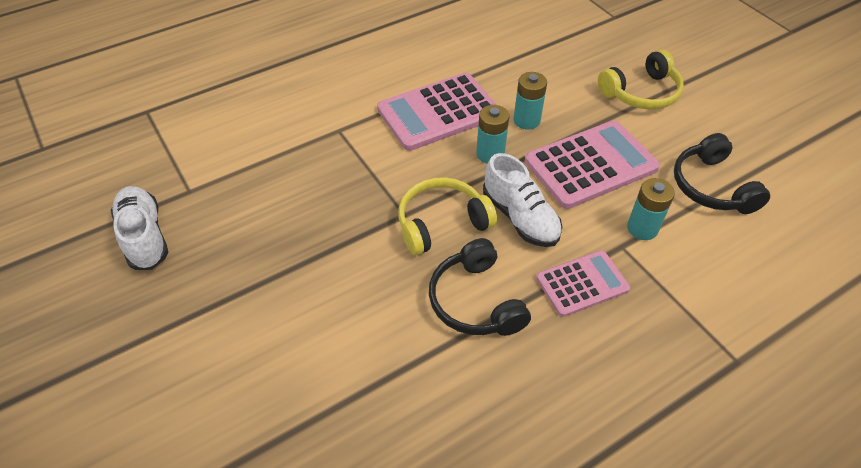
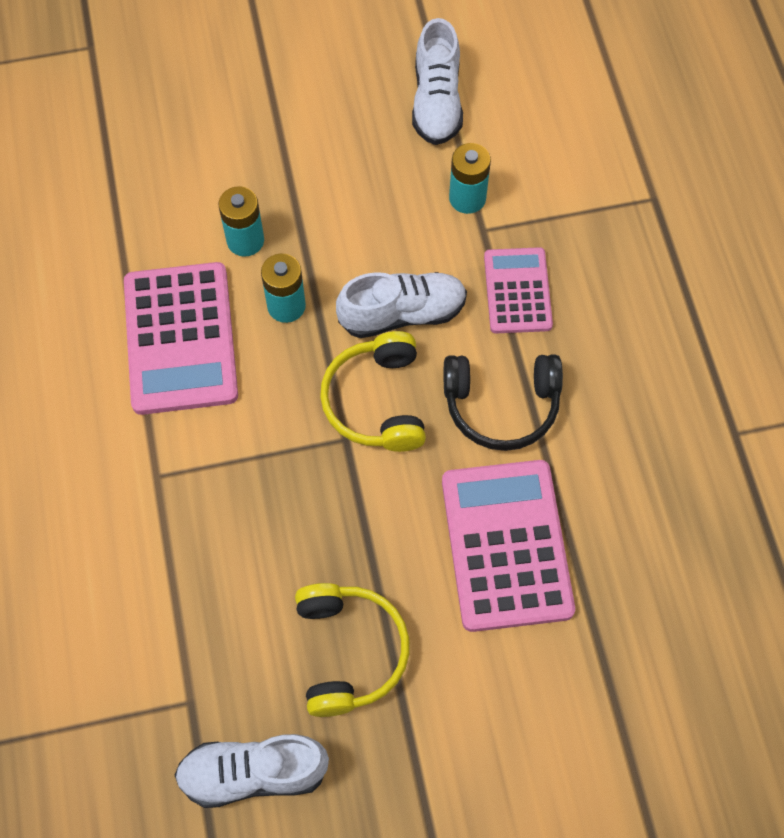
camera: 70 degrees left, 15 degrees up
pink calculator [525,120,660,209] -> pink calculator moved to [442,460,575,632]
yellow headphones [598,50,684,109] -> yellow headphones moved to [295,583,410,717]
black headphones [674,133,770,214] -> white shoe [412,18,463,145]

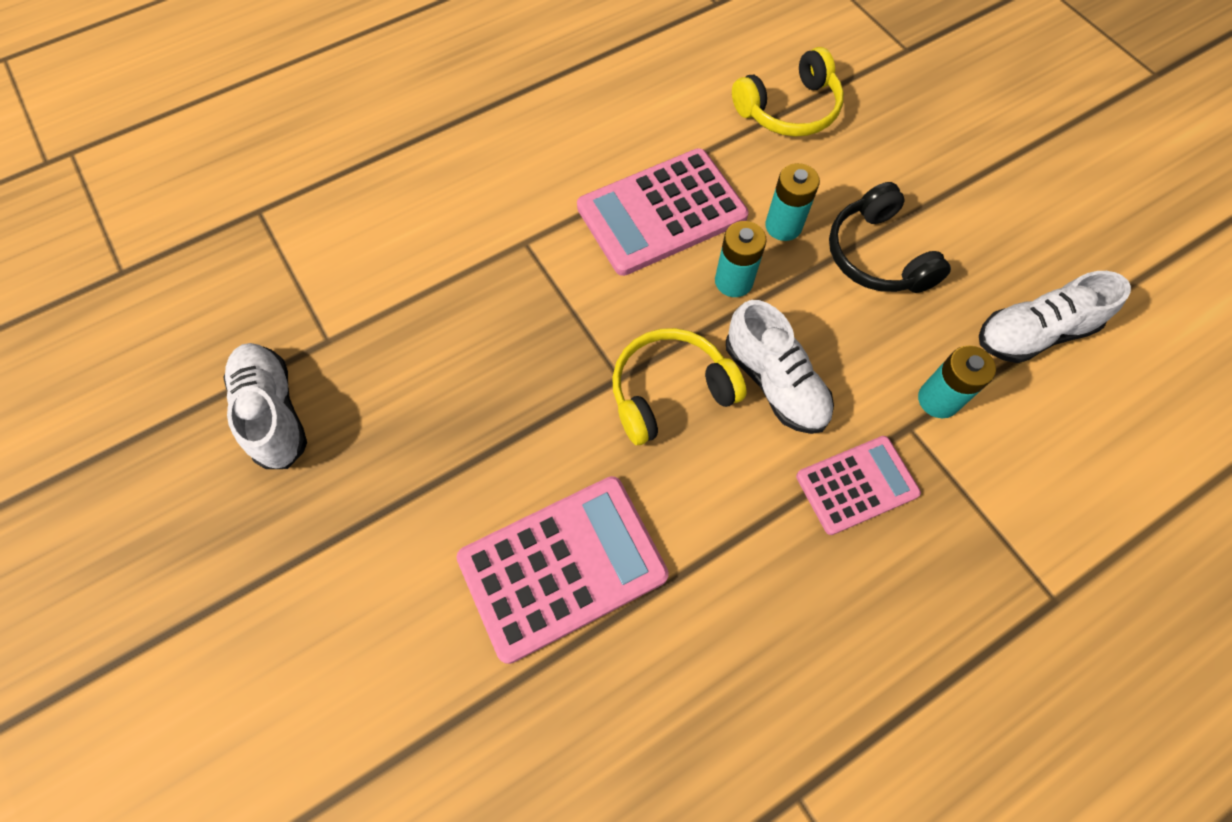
camera: 70 degrees right, 0 degrees up
yellow headphones [295,583,410,717] -> yellow headphones moved to [732,47,844,137]
black headphones [444,354,563,451] -> black headphones moved to [829,182,951,293]

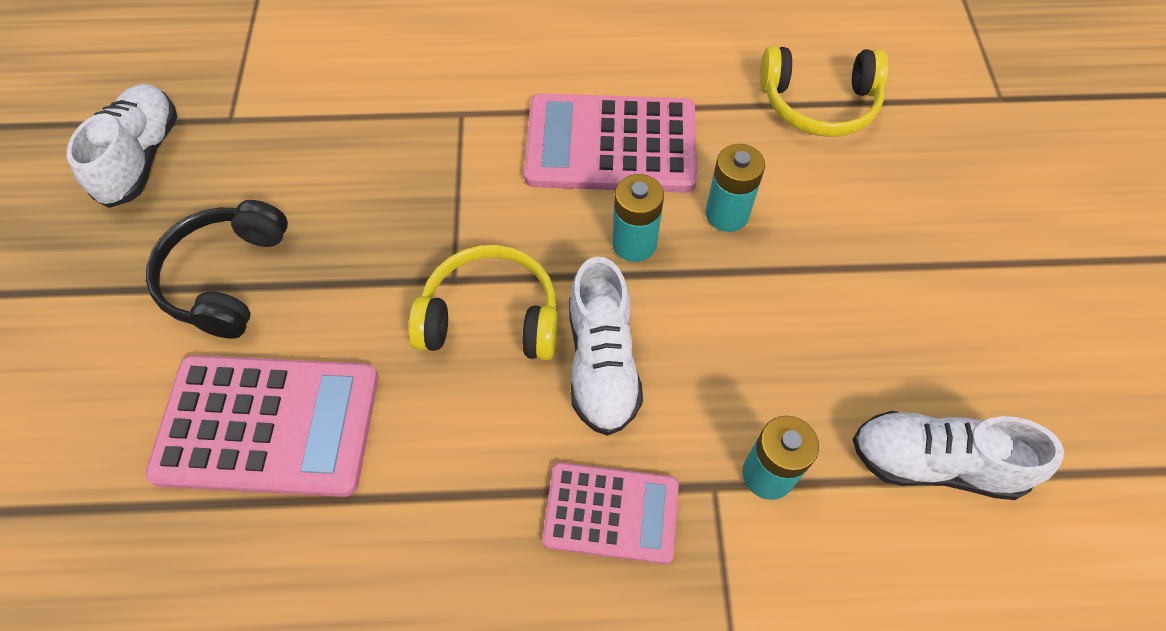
camera: 30 degrees right, 5 degrees down
black headphones [829,182,951,293] -> black headphones moved to [146,200,288,339]

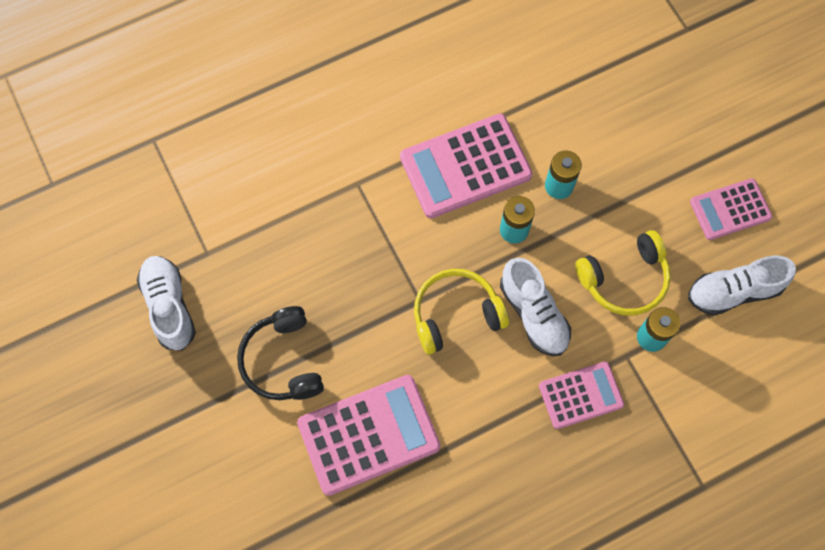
camera: 25 degrees left, 10 degrees up
yellow headphones [760,46,889,137] -> yellow headphones moved to [575,230,671,316]
none -> pink calculator [690,178,772,240]

